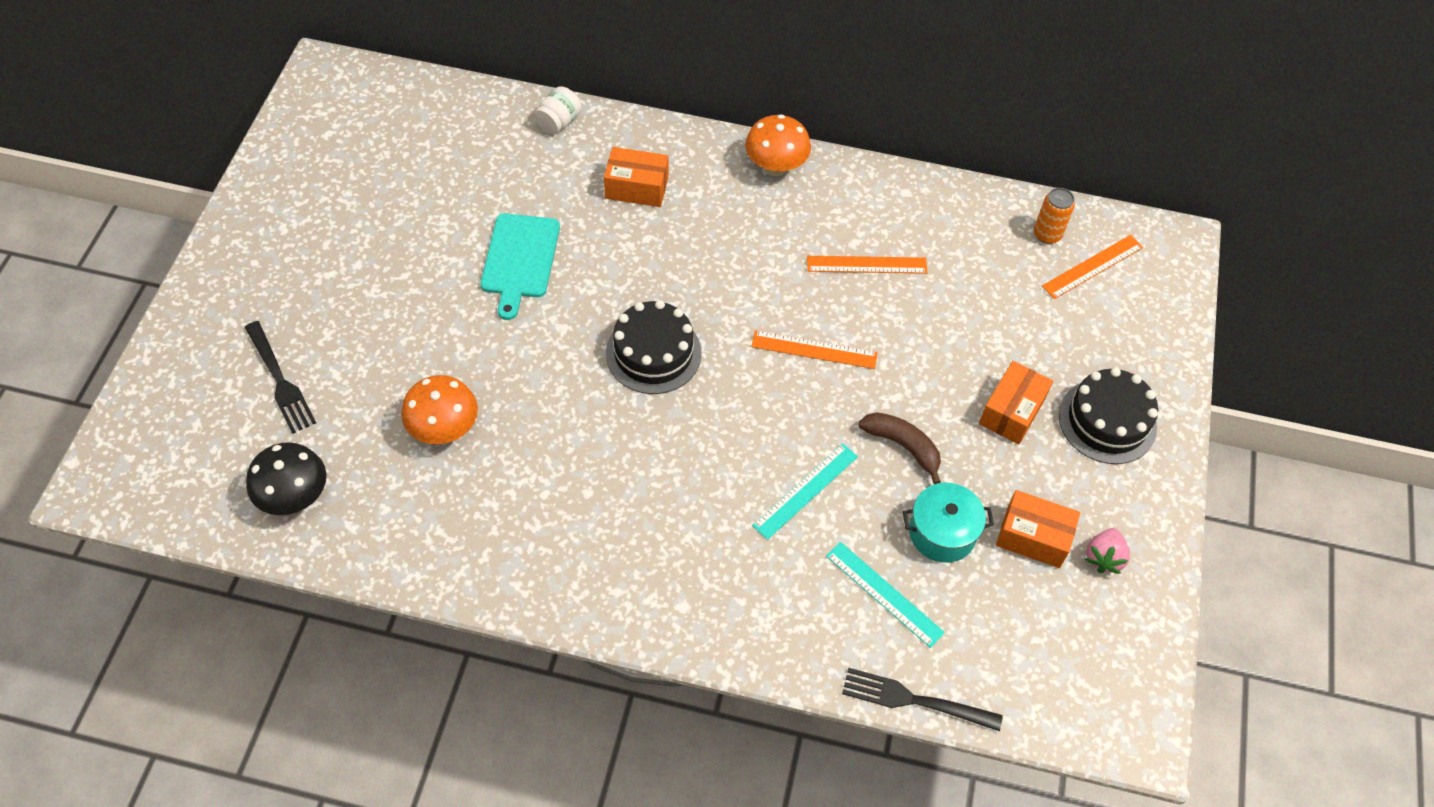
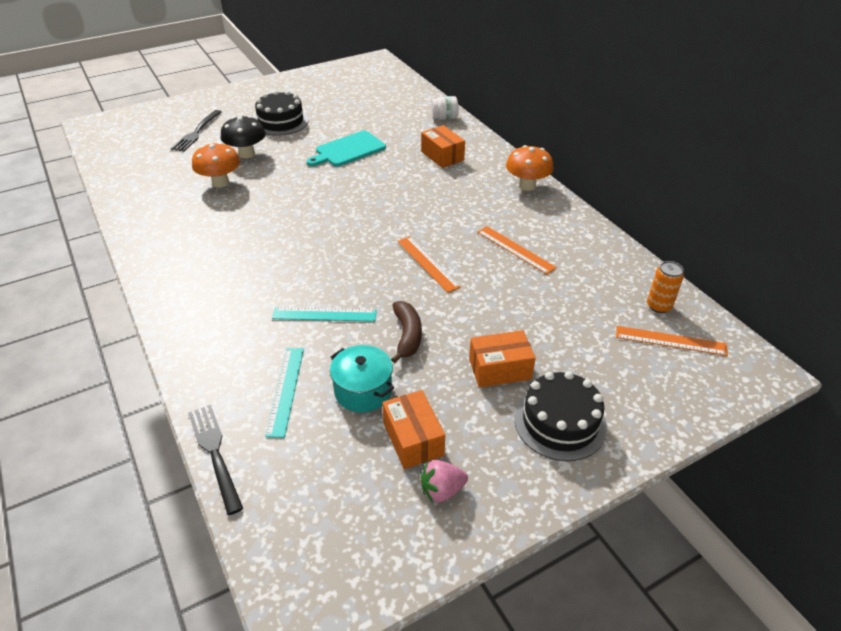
camera: 50 degrees right, 15 degrees down
black mushroom [246,442,326,515] -> black mushroom moved to [221,116,266,158]
black cake [606,300,702,394] -> black cake moved to [255,90,309,136]

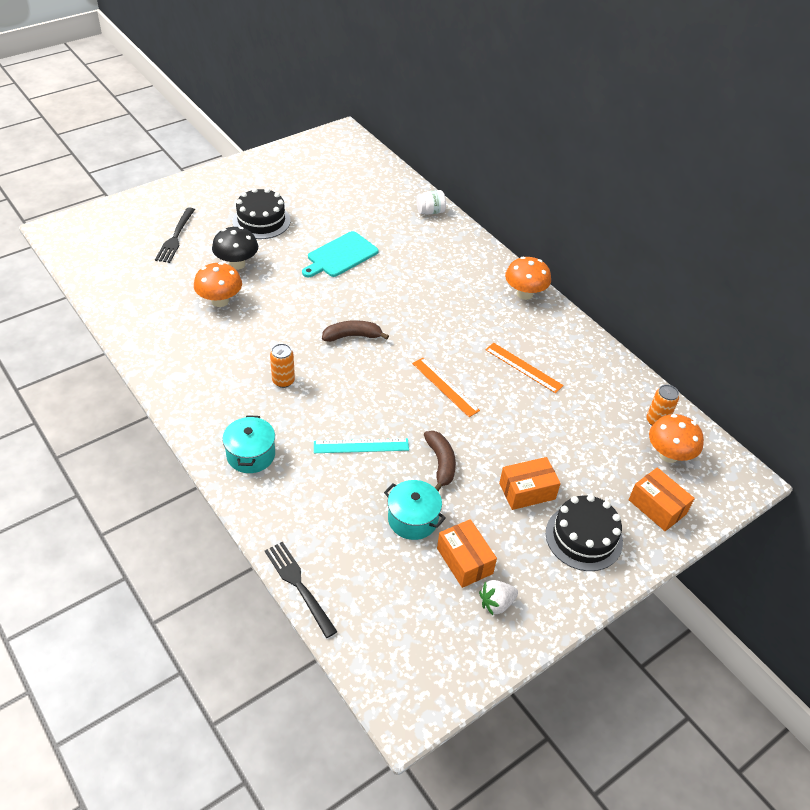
camera: 10 degrees left, 5 degrees up
turquoise ruler [265,348,304,438] -> none
orange box [421,125,465,168] -> orange box moved to [629,468,695,531]
pink strawberry [421,460,468,503] -> white strawberry [479,580,518,615]
orange ruler [616,326,728,356] -> orange mushroom [649,414,704,463]
none -> turquoise pot [223,415,275,473]
none -> orange can [270,343,295,388]
none -> brown banana [322,320,389,342]

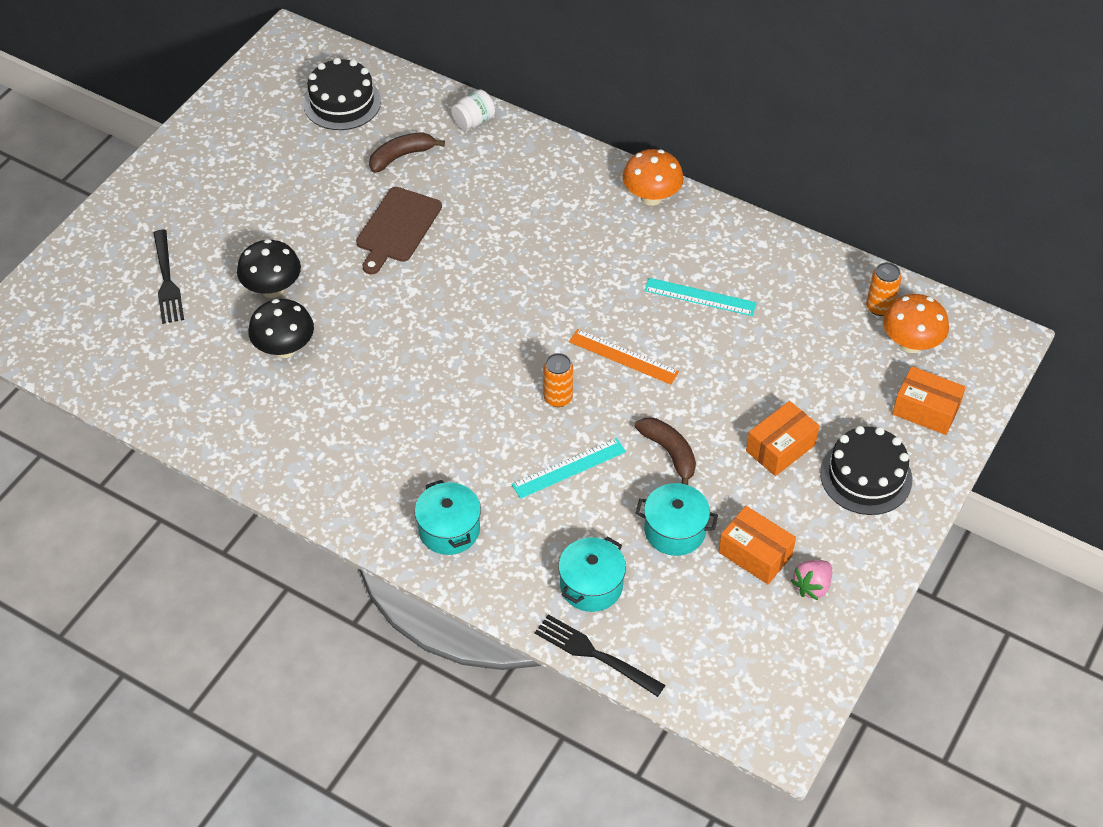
camera: 20 degrees left, 5 degrees up
orange mushroom [194,262,242,307] -> black mushroom [248,299,314,358]
black cake [232,188,291,239] -> black cake moved to [303,58,381,130]
orange can [270,343,295,388] -> orange can moved to [543,353,573,407]
turquoise cutting board [302,231,378,277] -> brown cutting board [356,187,442,274]
brown banana [322,320,389,342] -> brown banana moved to [369,132,445,173]
white strawberry [479,580,518,615] -> pink strawberry [791,560,832,600]
orange ruler [485,343,564,393] -> turquoise ruler [644,278,757,316]
none -> turquoise pot [558,536,626,612]

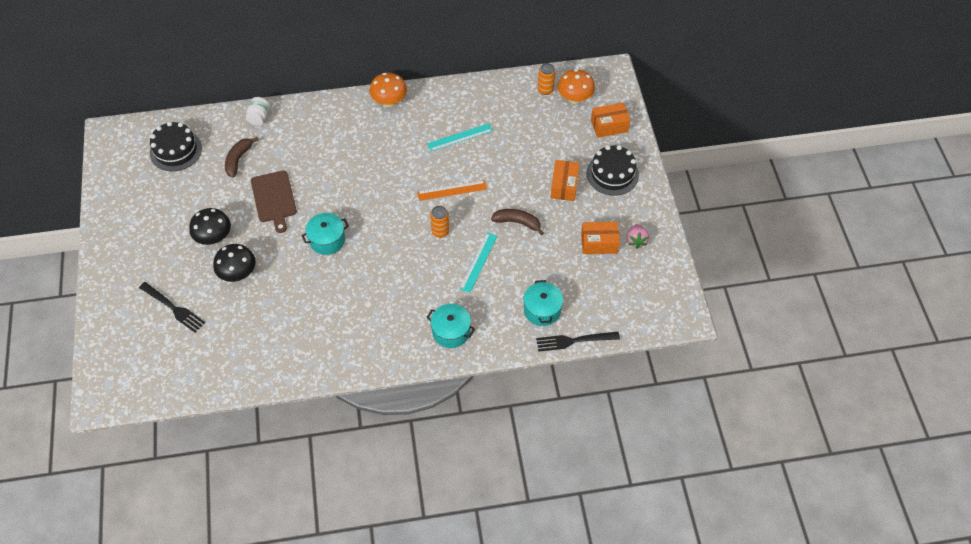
camera: 40 degrees left, 5 degrees up
black mushroom [248,299,314,358] -> black mushroom moved to [189,208,231,245]
turquoise pot [636,483,718,556] -> turquoise pot moved to [301,213,349,255]

